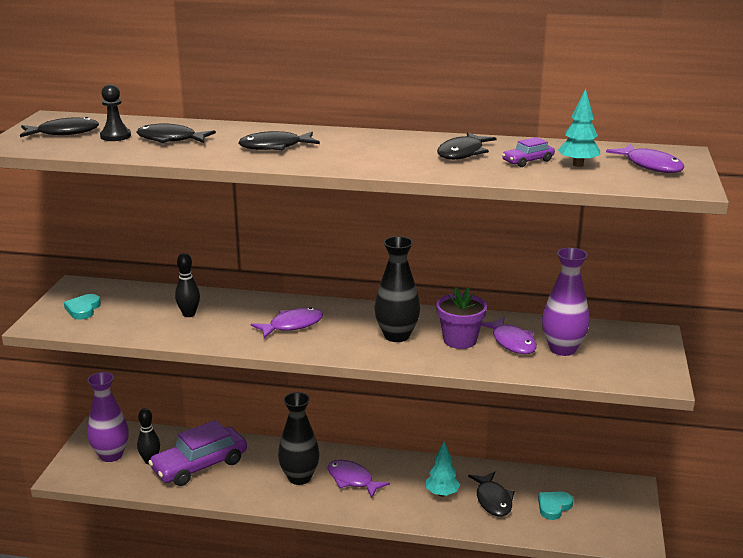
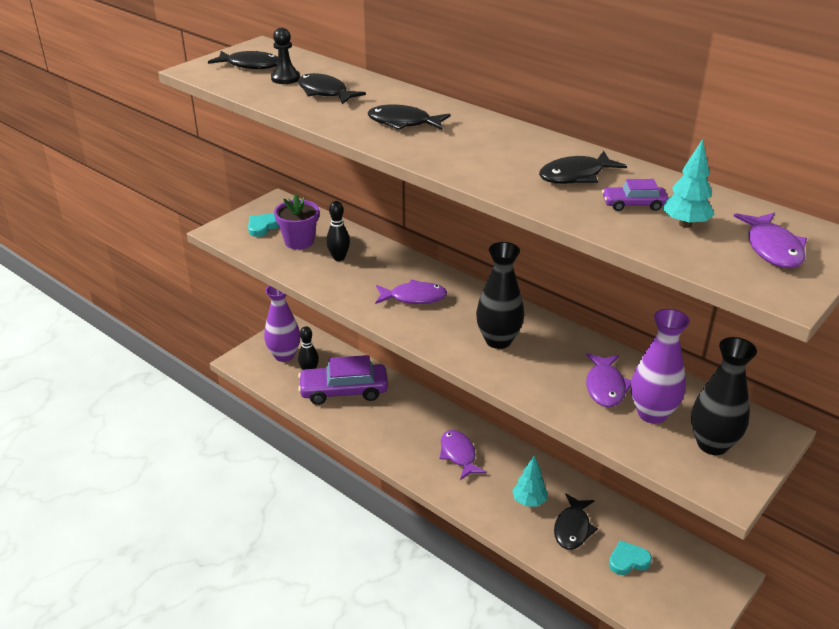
camera: 30 degrees right, 10 degrees up
black vase [278,392,320,485] -> black vase moved to [691,337,757,455]
purple flower pot [436,287,487,349] -> purple flower pot moved to [274,194,319,250]

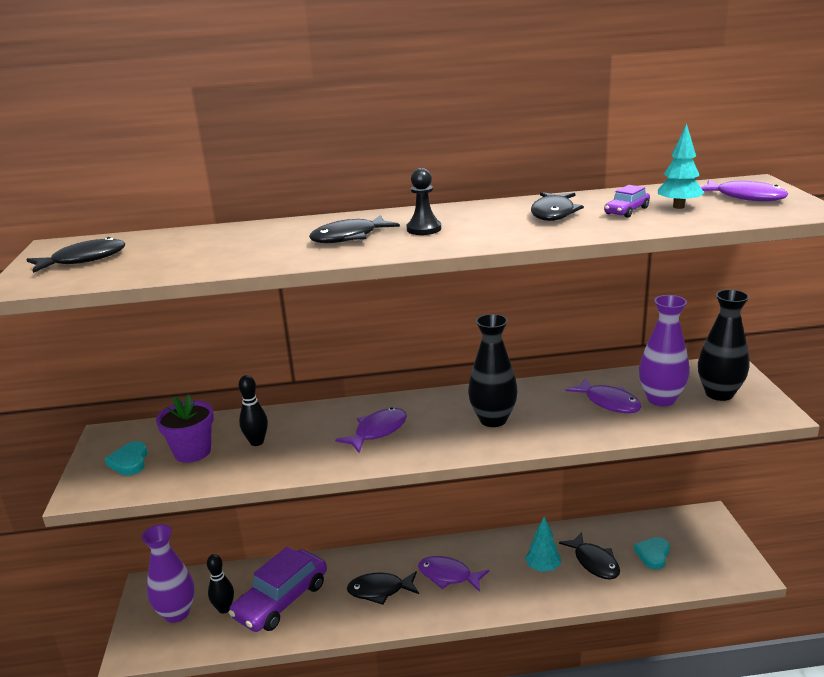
camera: 45 degrees left, 10 degrees down
black pawn [271,28,300,84] -> black pawn moved to [407,168,441,235]
black fish [298,73,366,104] -> black fish moved to [347,571,419,605]

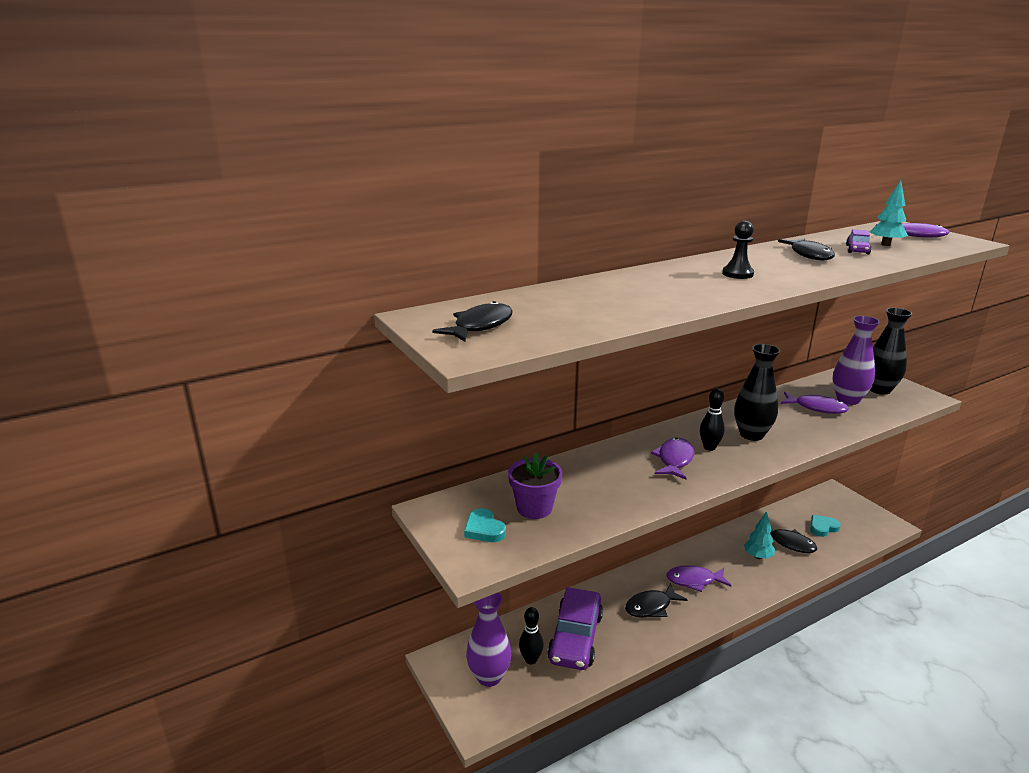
camera: 25 degrees left, 0 degrees up
black bowling pin [239,375,268,446] -> black bowling pin moved to [700,388,725,451]
black fish [309,215,400,243] -> none
turquoise heart [634,537,670,569] -> turquoise heart turned 60 degrees clockwise [810,515,841,537]

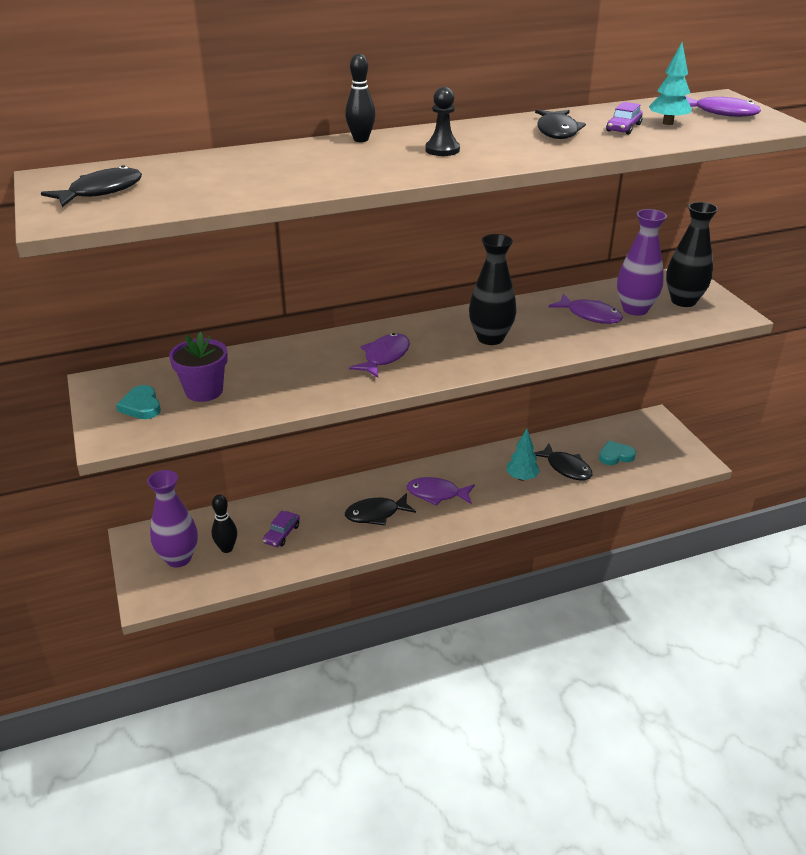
camera: 10 degrees right, 10 degrees up
purple car [547,587,603,670] -> purple car [263,510,300,547], size x0.46
black bowling pin [700,388,725,451] -> black bowling pin moved to [345,53,376,142]

